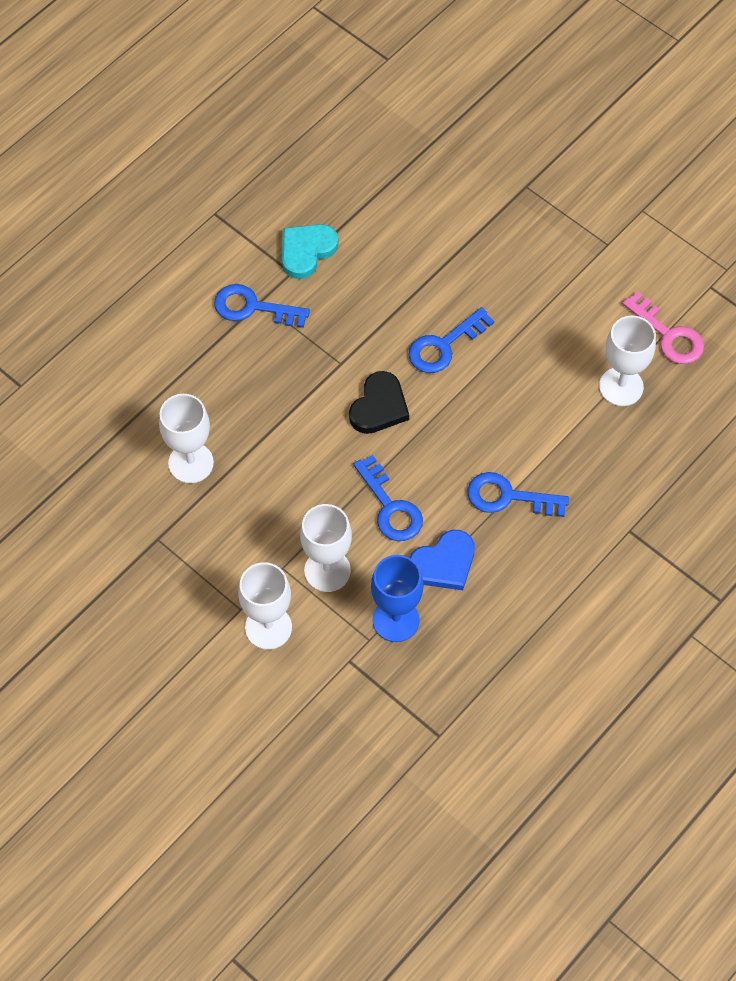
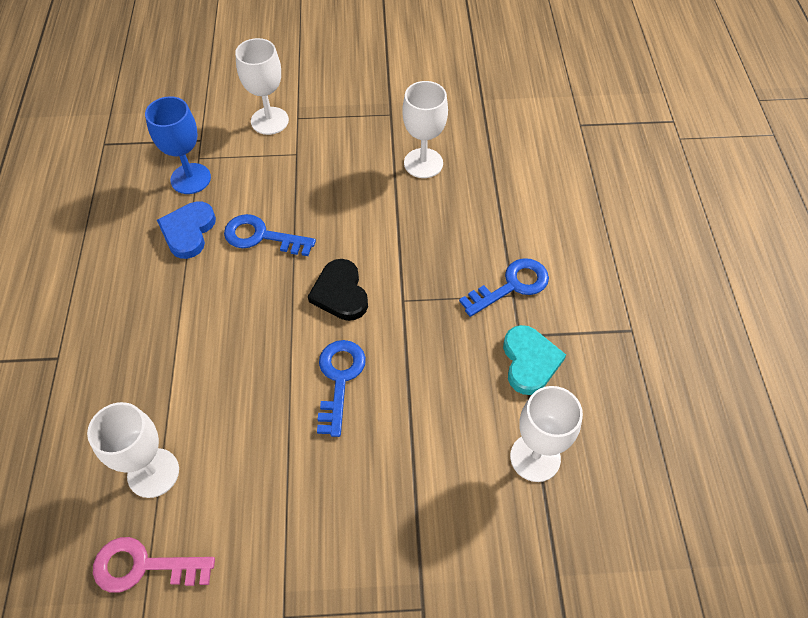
camera: 135 degrees right, 5 degrees down
white goblet [300,504,352,592] -> white goblet moved to [510,386,583,482]
blue key [467,472,569,517] -> none

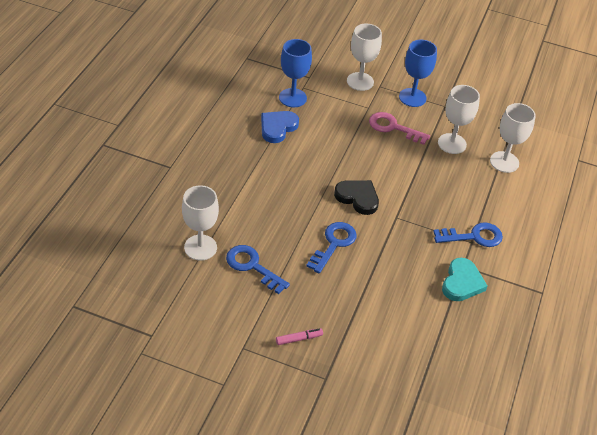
camera: 20 degrees right, 10 degrees down
pink key [93,537,215,593] -> pink key moved to [369,112,430,145]
blue key [224,214,316,256] -> blue key moved to [226,245,290,294]
black heart [308,259,368,321] -> black heart turned 120 degrees clockwise [334,180,379,215]
white goblet [510,386,583,482] -> white goblet moved to [490,103,536,173]
none -> pink marker [276,328,323,345]
none -> blue goblet [399,40,437,107]

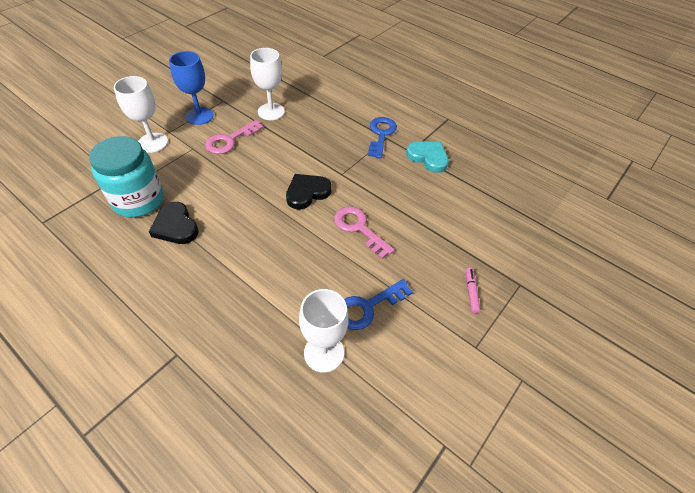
camera: 70 degrees left, 5 degrees up
blue heart [261,111,299,143] -> black heart [149,202,199,244]
blue goblet [279,39,312,107] -> turquoise jar [89,136,164,218]
blue key [306,222,357,274] -> pink key [334,206,394,259]
white goblet [490,103,536,173] -> none

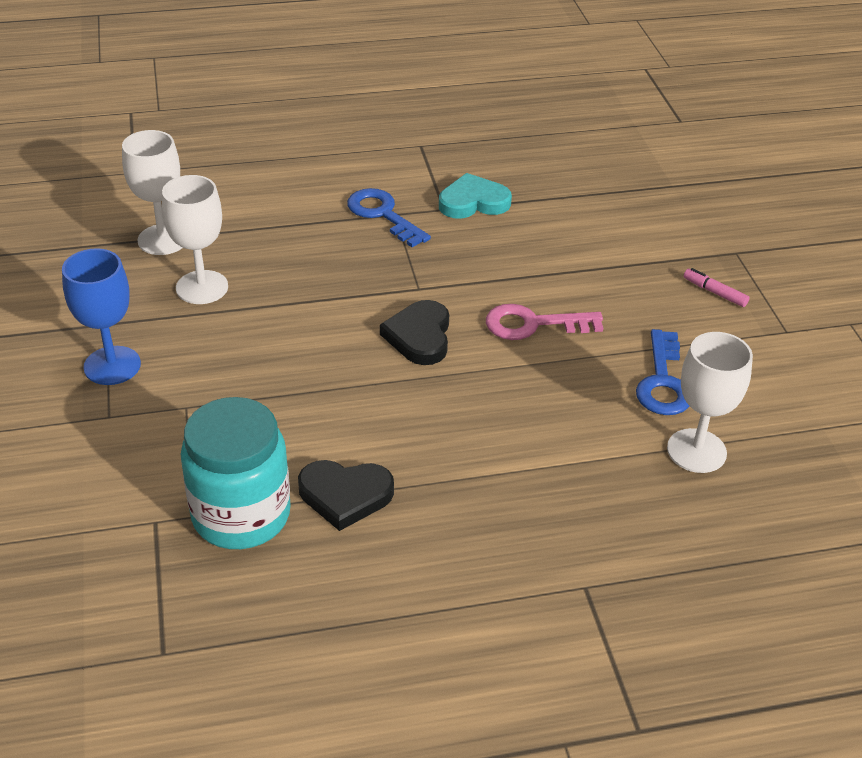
camera: 50 degrees left, 10 degrees down
white goblet [114,76,168,153] -> white goblet moved to [122,130,182,255]
pink key [205,120,264,154] -> none

